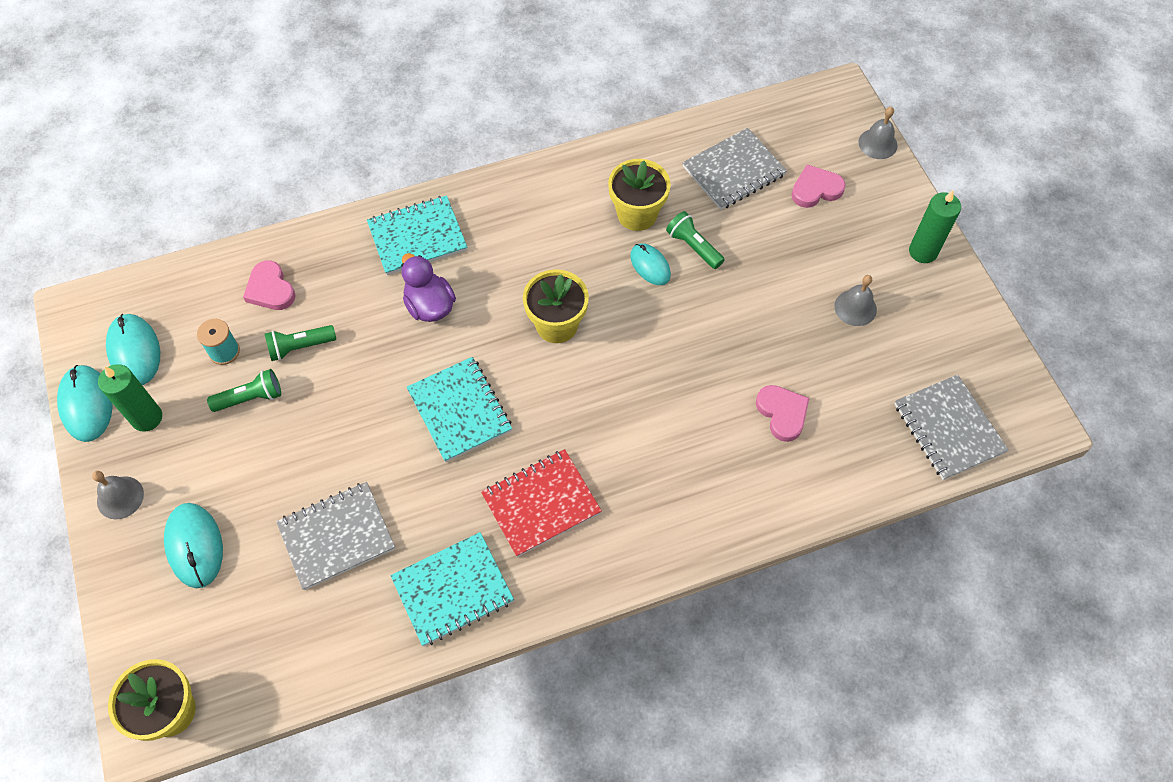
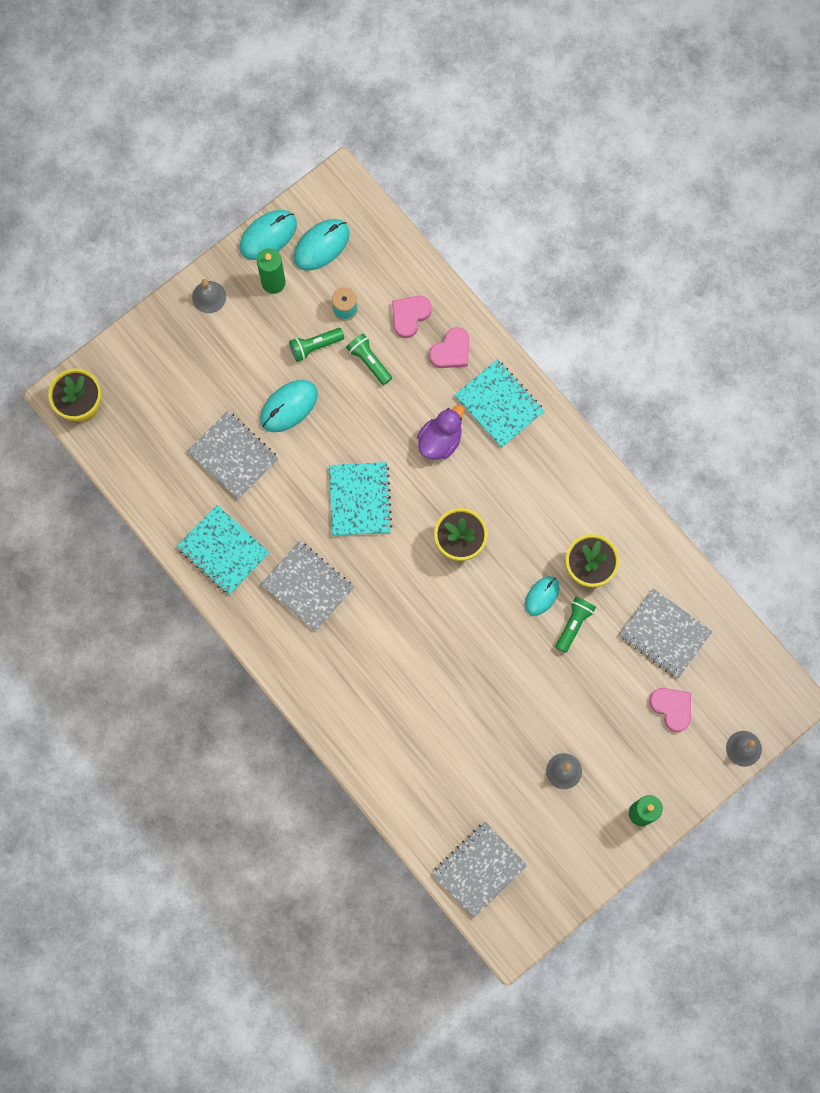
camera: 70 degrees right, 15 degrees up
turquoise mouse [164,503,223,588] -> turquoise mouse moved to [260,380,318,432]
green flashlight [207,369,281,412] -> green flashlight turned 105 degrees clockwise [289,328,344,362]
turquoise notebook [406,357,512,462] -> turquoise notebook turned 45 degrees counterclockwise [329,462,392,536]
red notebook [481,449,602,557] -> grey notebook [261,541,354,631]
pink heart [756,385,809,442] -> pink heart moved to [429,327,469,368]

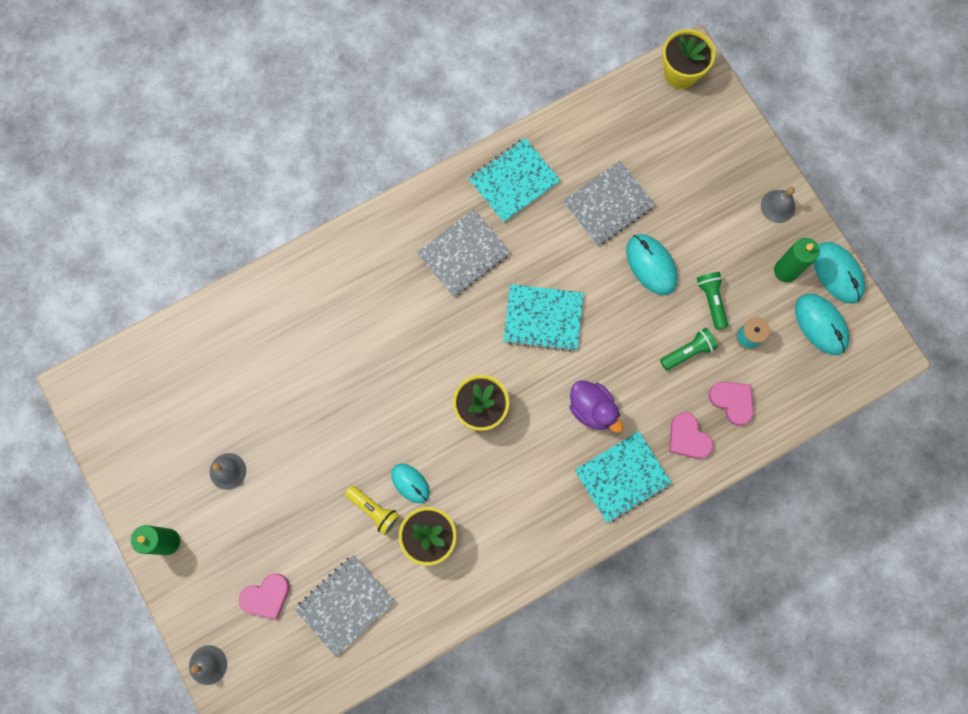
camera: 100 degrees right, 0 degrees up
grey notebook [432,822,527,918] -> none
green flashlight [555,597,596,653] -> yellow flashlight [345,486,400,535]

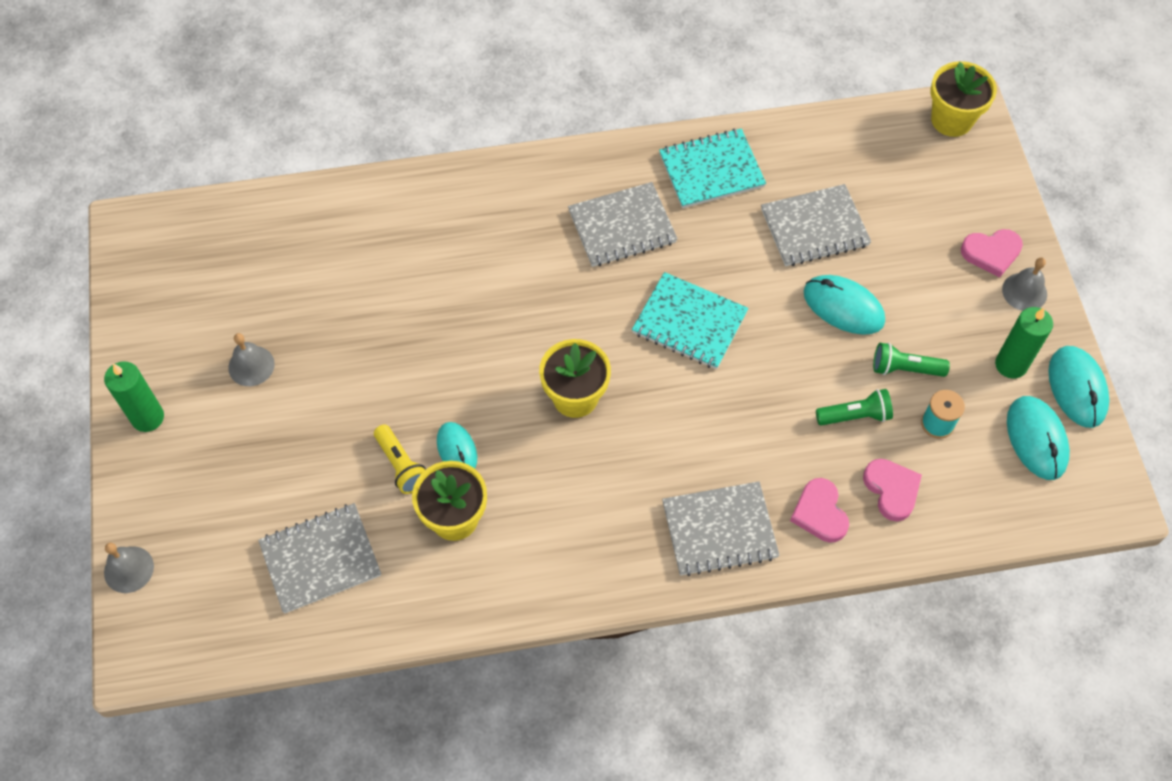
camera: 20 degrees right, 15 degrees down
pink heart [239,573,290,619] -> pink heart moved to [961,229,1023,278]
purple duck [569,380,623,433] -> none
turquoise notebook [575,431,672,523] -> grey notebook [662,481,780,576]
turquoise mouse [626,234,678,295] -> turquoise mouse turned 45 degrees counterclockwise [804,275,885,335]
green flashlight [697,272,728,330] -> green flashlight turned 90 degrees counterclockwise [873,343,950,377]

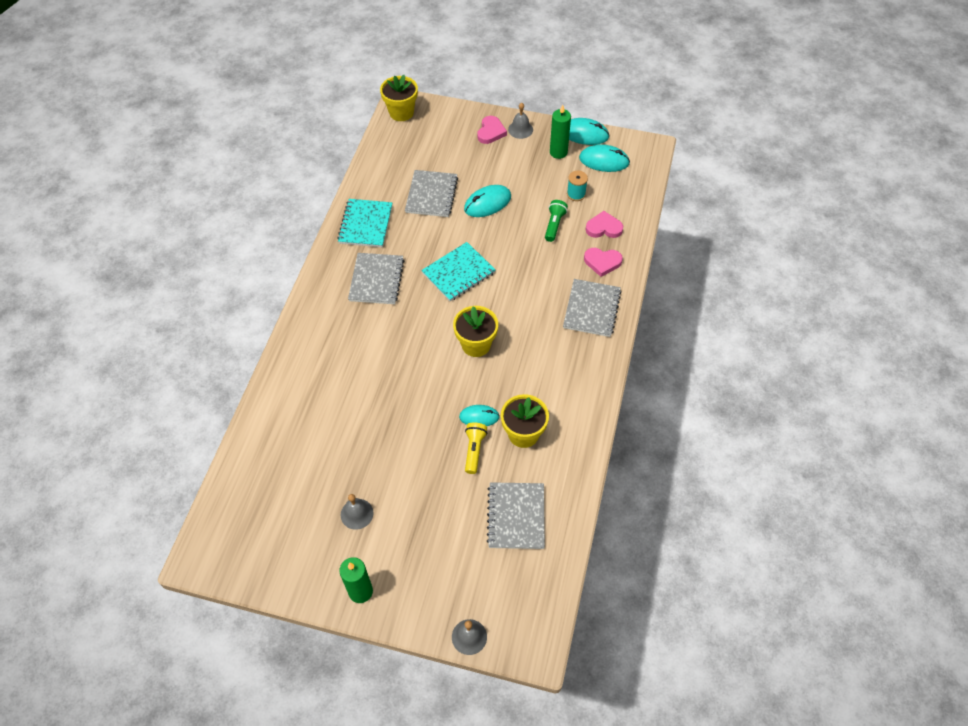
camera: 65 degrees left, 5 degrees down
yellow flashlight [374,424,426,494] -> yellow flashlight turned 75 degrees counterclockwise [465,422,487,474]
green flashlight [873,343,950,377] -> none

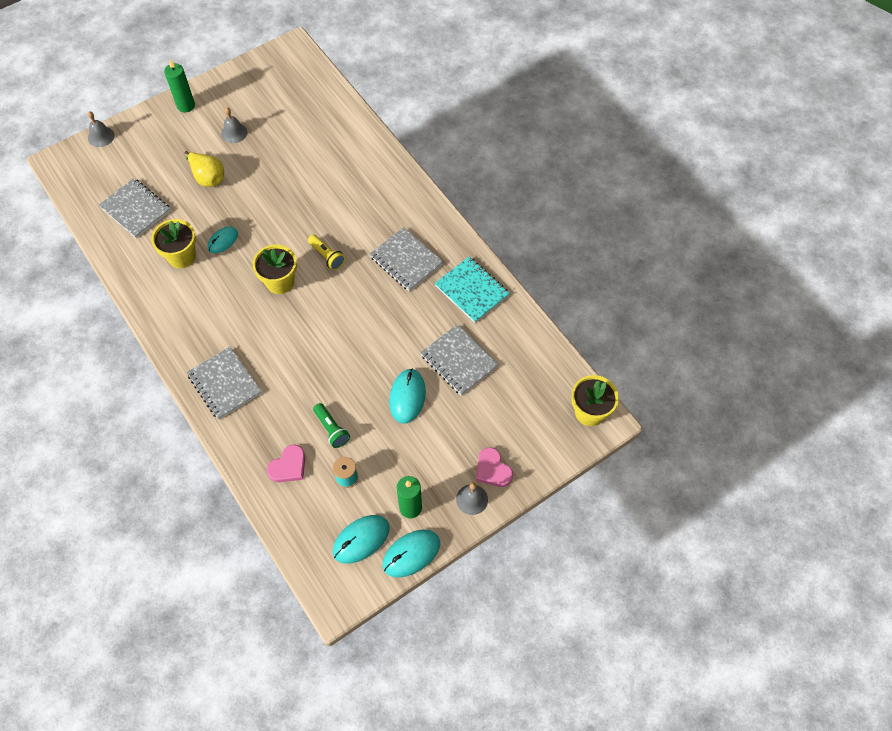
camera: 130 degrees right, 5 degrees up
turquoise notebook [421,242,495,301] -> none
yellow flashlight [465,422,487,474] -> yellow flashlight moved to [308,235,345,270]
pink heart [584,248,623,277] -> none
none -> yellow pear [185,151,224,187]

